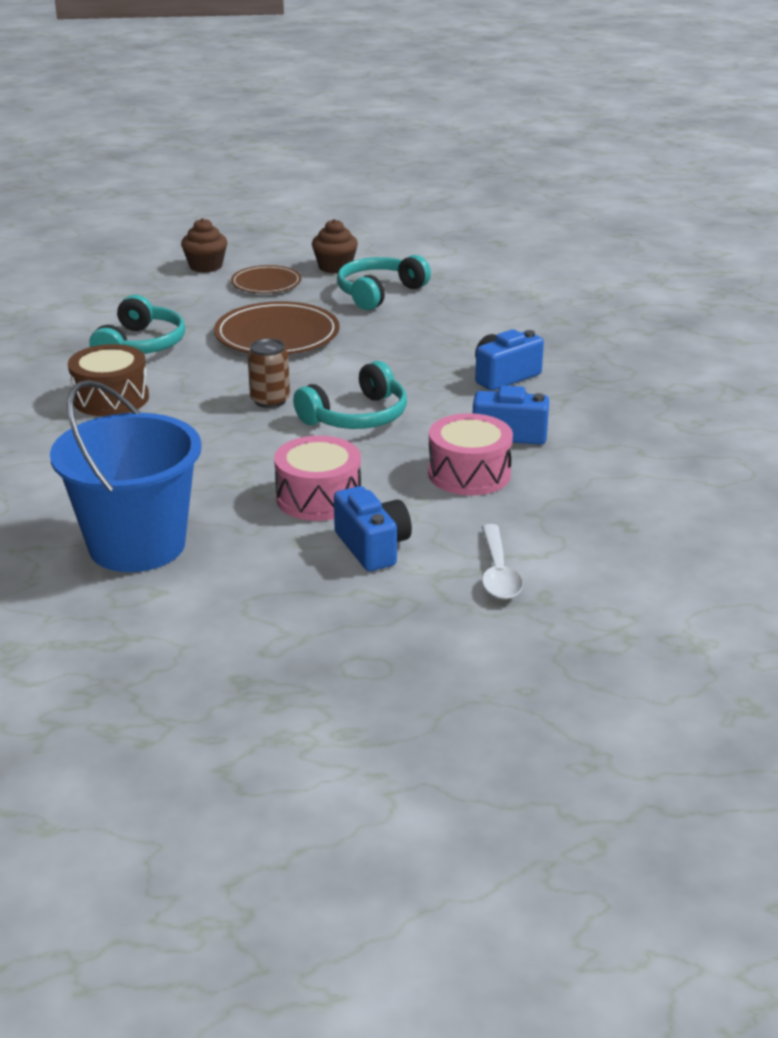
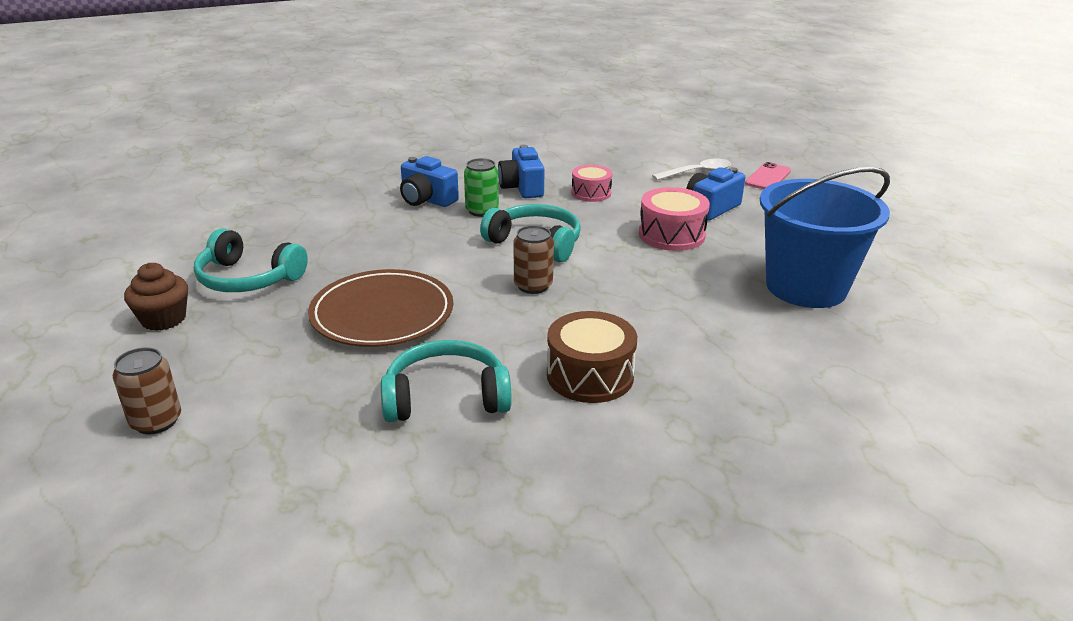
camera: 110 degrees left, 0 degrees up
brown cupcake [181,218,227,273] -> brown can [113,347,181,434]
brown plate [231,265,302,293] -> none
pink drum [428,413,513,495] -> pink drum [571,165,612,202], size x0.66
none -> green can [464,158,499,217]
none -> pink phone [745,162,791,189]

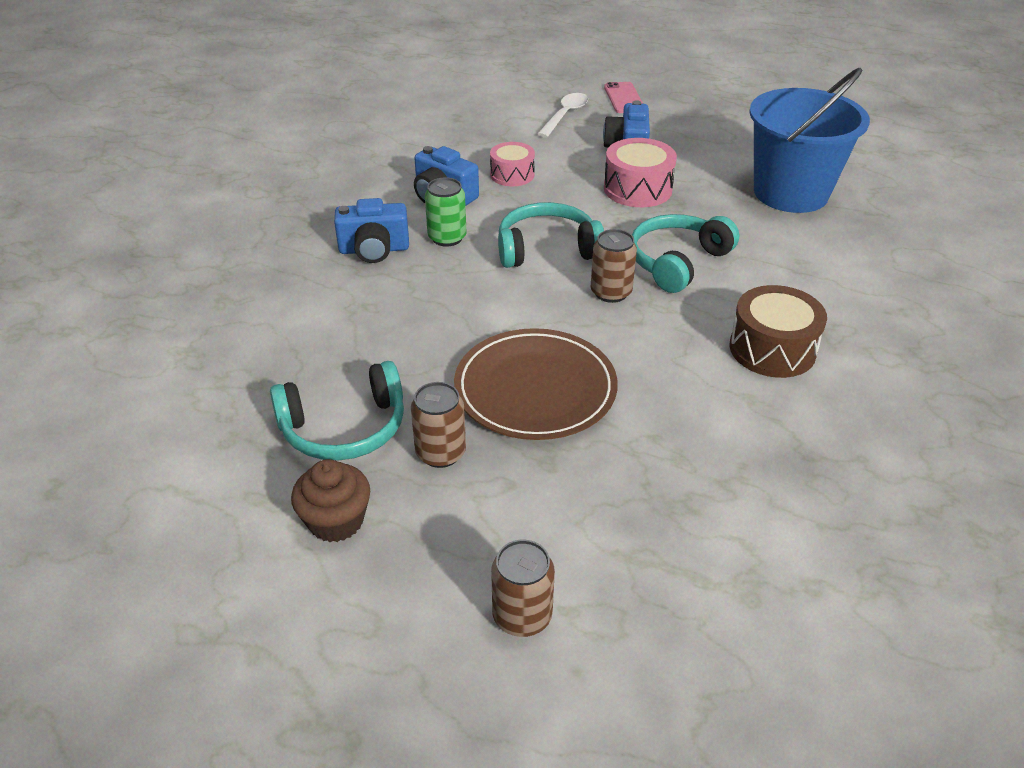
camera: 40 degrees left, 10 degrees up
turquoise headphones [381,340,512,422] -> turquoise headphones moved to [632,214,739,293]
none -> brown can [411,382,466,468]

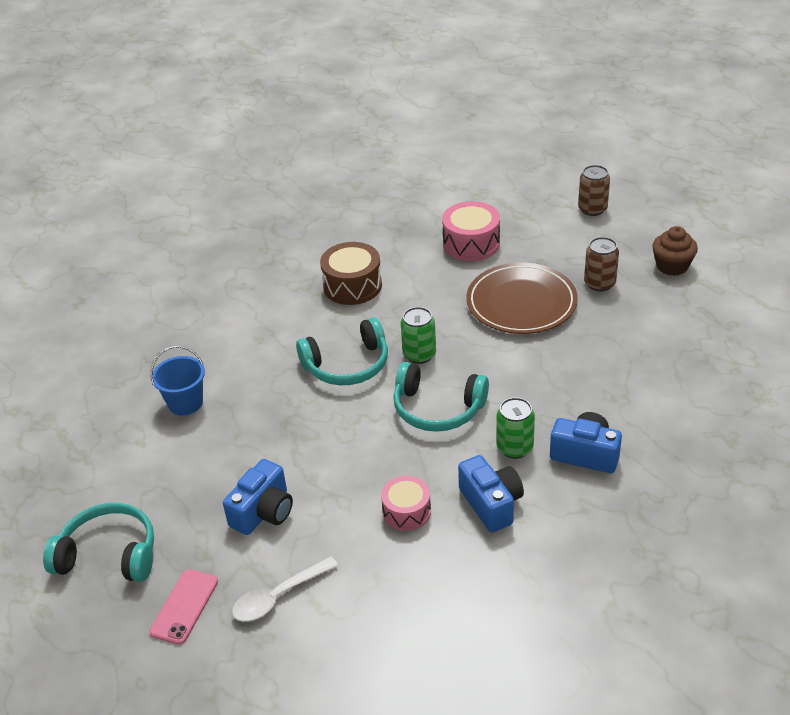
camera: 150 degrees left, 0 degrees up
turquoise headphones [270,361,404,461] -> turquoise headphones moved to [43,503,154,582]
brown can [591,229,637,303] -> green can [401,307,436,364]
pink drum [604,138,677,207] -> pink drum moved to [442,201,500,261]
blue bucket [749,68,870,213] -> blue bucket [151,346,205,416], size x0.50

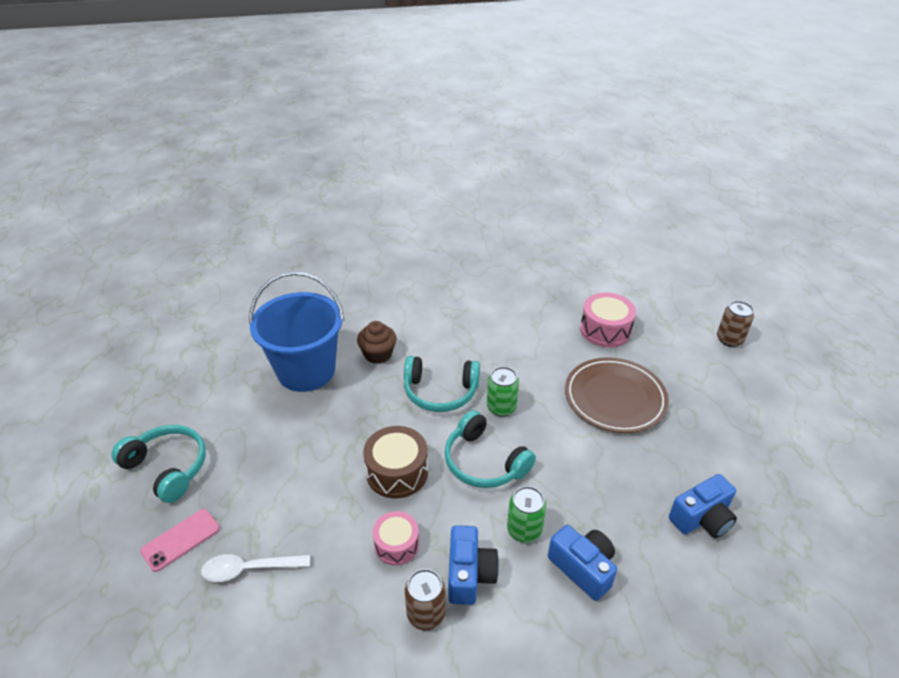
camera: 25 degrees right, 0 degrees up
blue bucket [151,346,205,416] -> blue bucket [249,272,344,392], size x2.01
blue camera [223,459,293,535] -> blue camera moved to [669,474,737,538]
brown drum [320,242,382,305] -> brown drum moved to [363,426,428,498]
brown can [584,237,619,291] -> brown can moved to [405,569,446,630]
brown cupcake [652,226,698,276] -> brown cupcake moved to [357,321,396,364]

